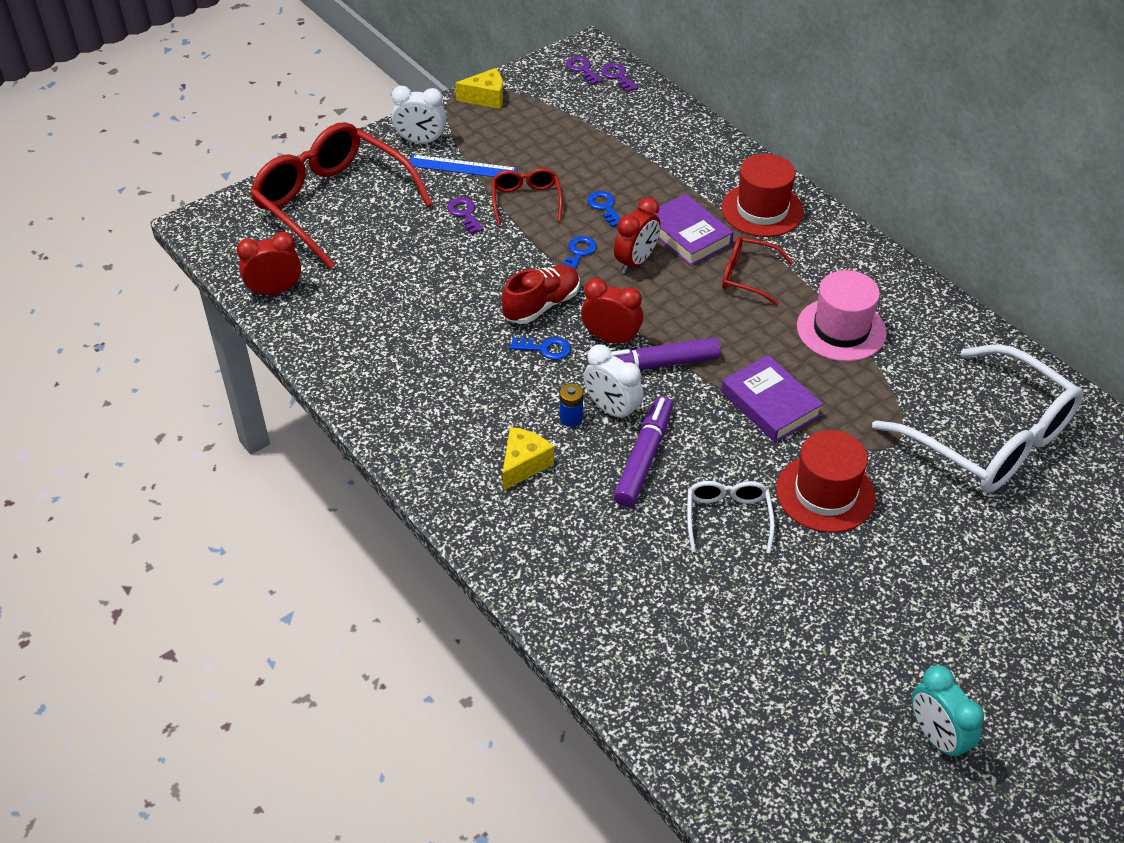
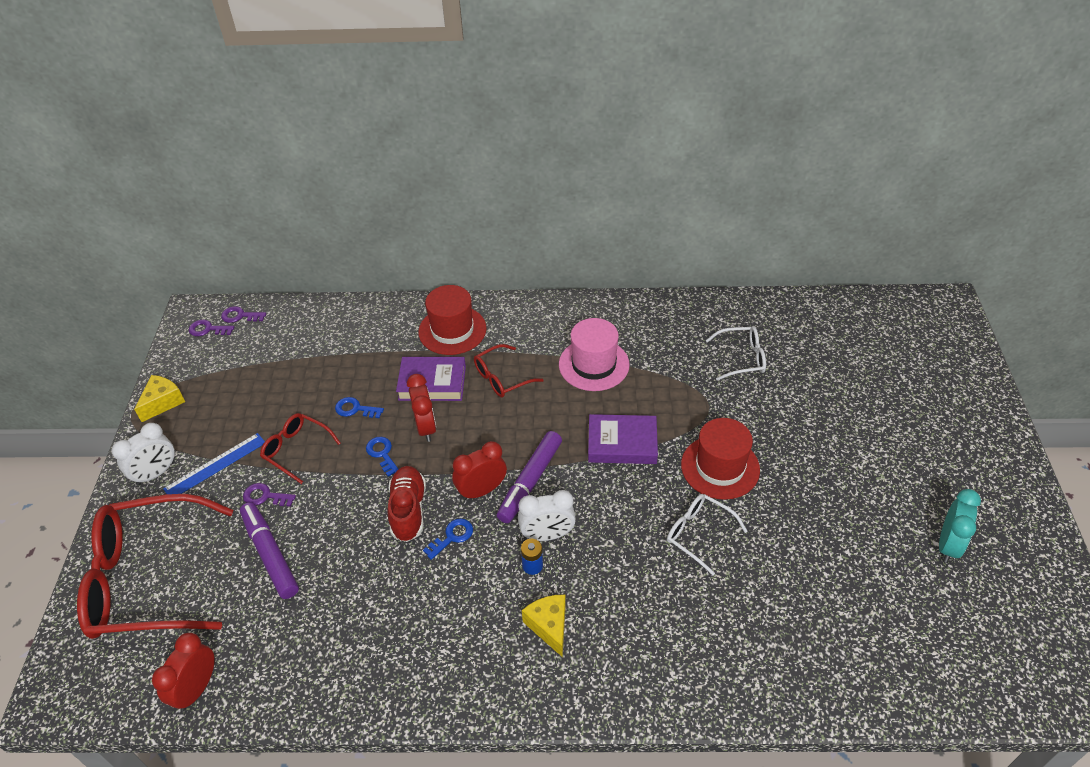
camera: 50 degrees left, 0 degrees up
purple marker [614,396,673,507] -> purple marker moved to [240,502,299,599]
white glasses [872,344,1083,493] -> white glasses [705,326,766,381], size x0.47
turquoise clock [911,665,984,761] -> turquoise clock turned 75 degrees counterclockwise [939,489,981,563]

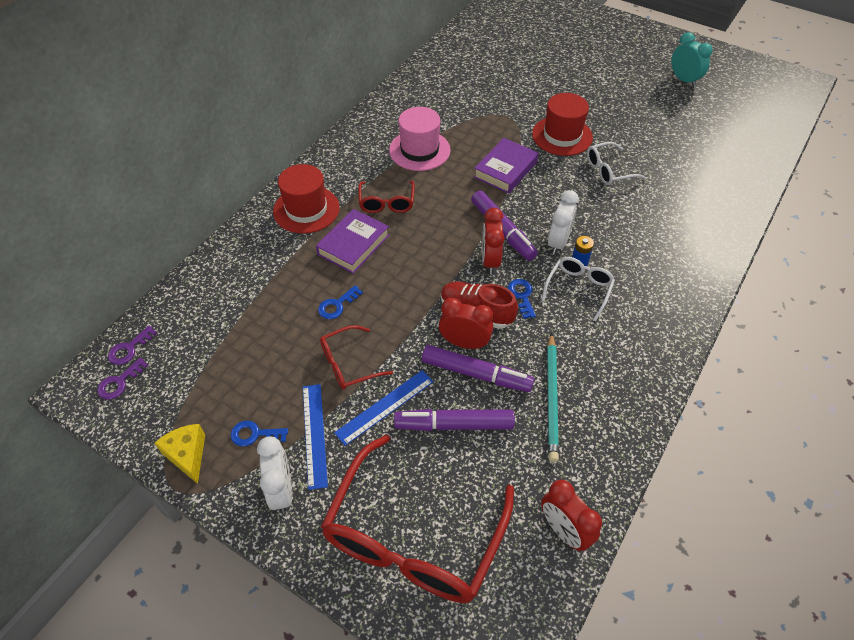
camera: 60 degrees left, 5 degrees up
purple key [243,483,296,507] -> blue ruler [334,370,434,446]
blue key [366,437,398,477] -> blue key moved to [231,421,288,446]
red clock [407,374,436,442] -> red clock moved to [439,298,493,349]
yellow cheese [522,595,566,657] -> none
white glasses [705,326,766,381] -> white glasses moved to [541,257,615,321]
none -> purple marker [422,345,534,392]
none -> turquoise pencil [547,333,559,462]

